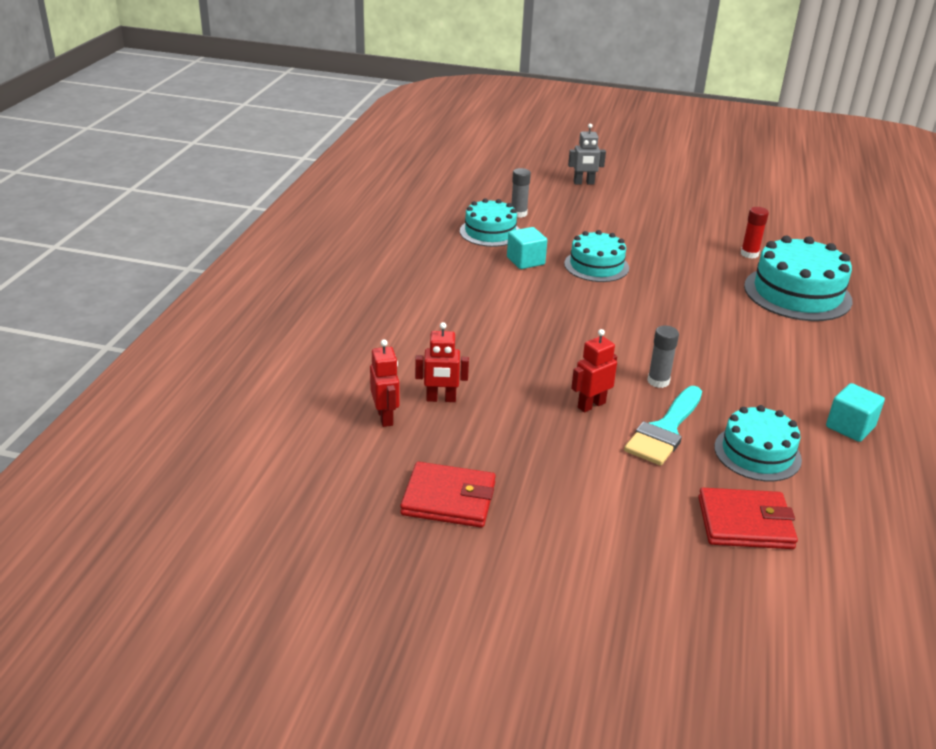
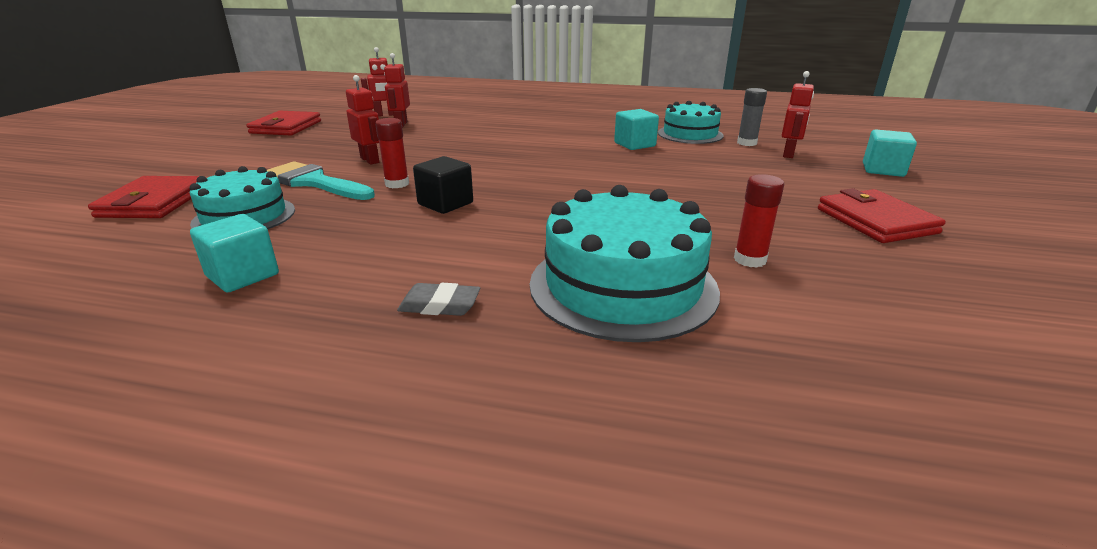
camera: 90 degrees right, 5 degrees down
turquoise cake [564,230,629,282] -> none
grey robot [568,124,606,184] -> turquoise cube [863,129,917,177]
grey glue stick [647,326,679,388] -> red glue stick [375,118,409,188]
none -> grey eraser [397,283,480,316]
none -> black cube [413,156,473,214]
none -> red robot [782,71,814,158]
none -> red wallet [818,188,946,243]

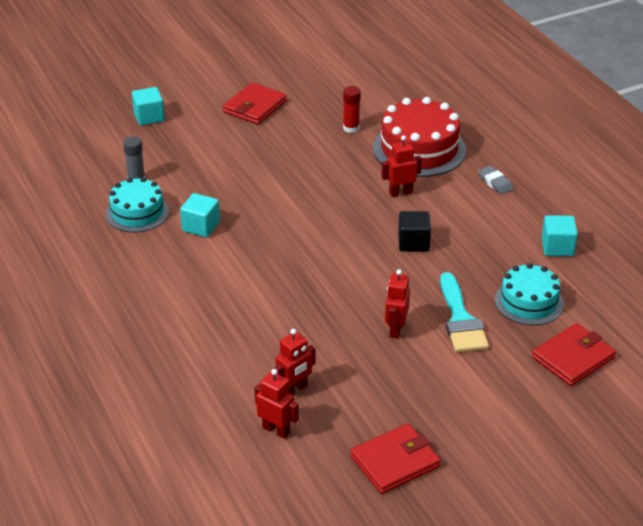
camera: 130 degrees left, 10 degrees up
red glue stick [375,118,409,188] -> none
turquoise cake [530,185,720,342] -> red cake [373,97,466,177]
red robot [782,71,814,158] -> red robot moved to [381,136,422,197]

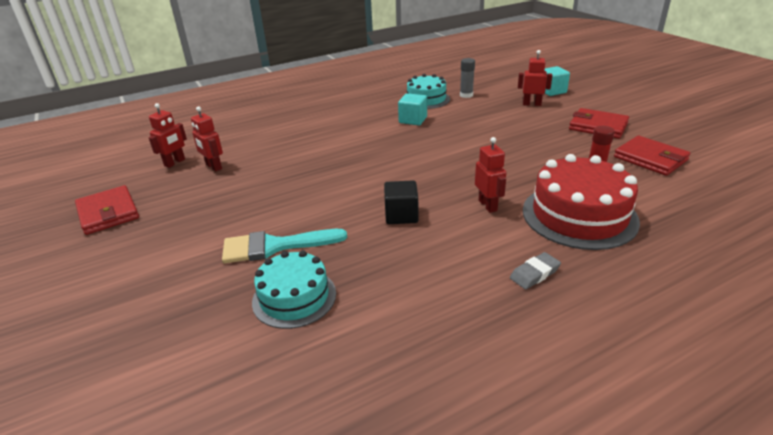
camera: 90 degrees right, 5 degrees down
red robot [385,269,410,339] -> red robot moved to [518,50,552,106]
red wallet [532,323,616,386] -> red wallet moved to [614,136,691,176]
turquoise cube [542,215,578,256] -> none

